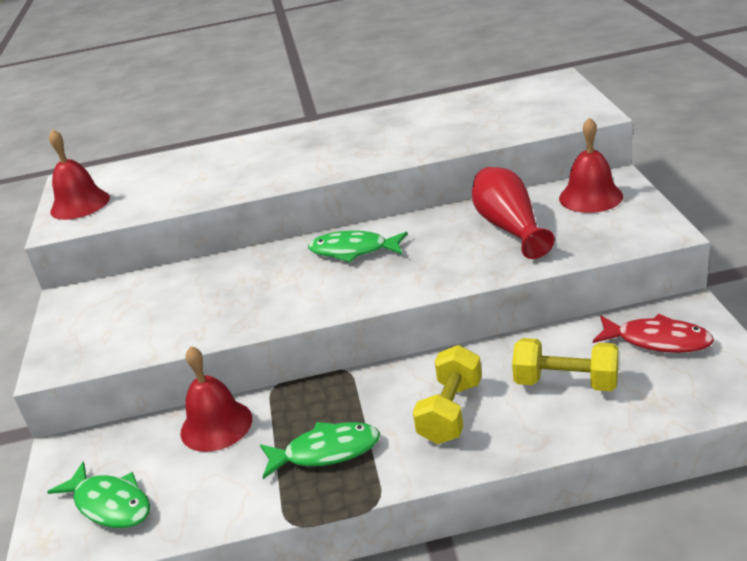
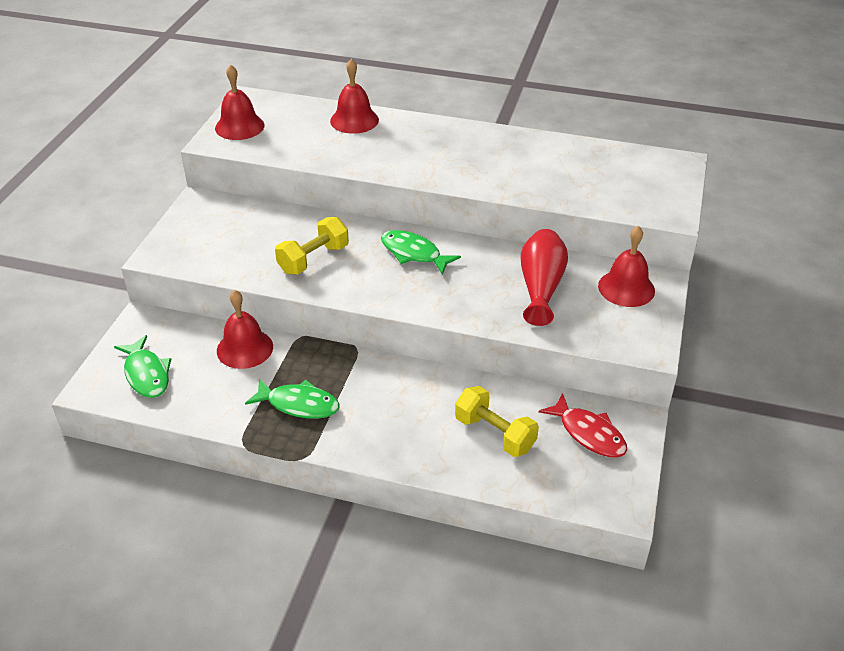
camera: 20 degrees right, 10 degrees up
yellow dumbbell [413,345,482,444] -> yellow dumbbell moved to [275,217,349,274]
none -> red bell [330,59,379,134]

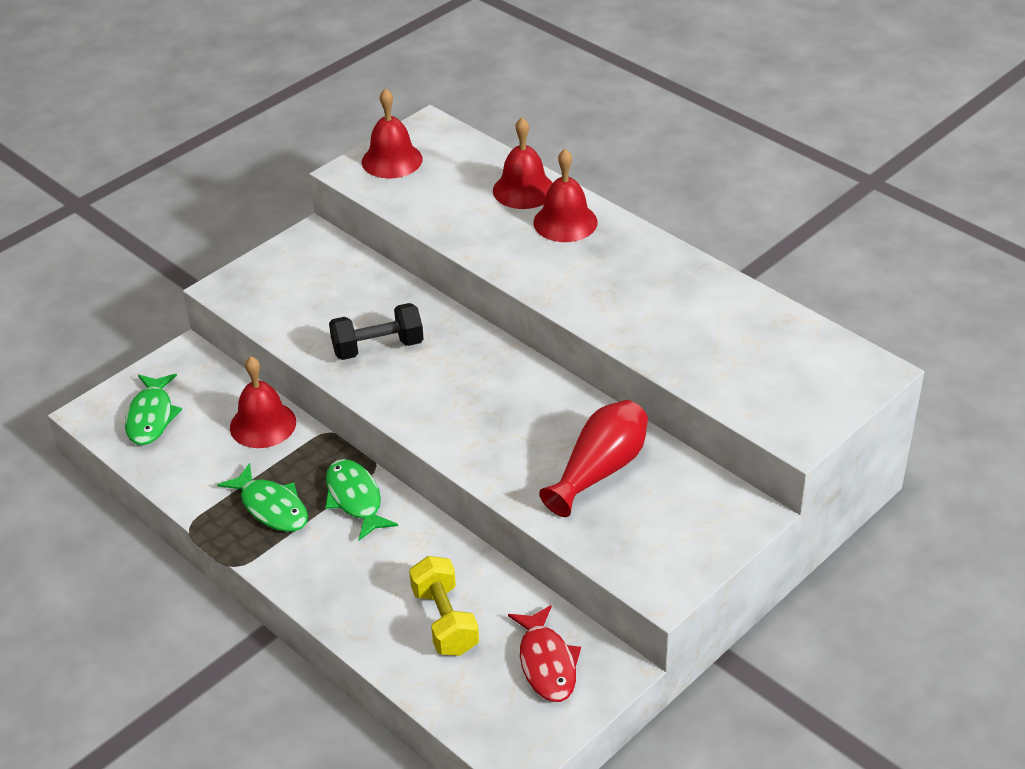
camera: 30 degrees right, 0 degrees up
yellow dumbbell [275,217,349,274] -> black dumbbell [329,303,424,360]
green fish [381,230,461,275] -> green fish moved to [325,459,398,540]
red bell [598,226,655,307] -> red bell moved to [533,149,597,242]

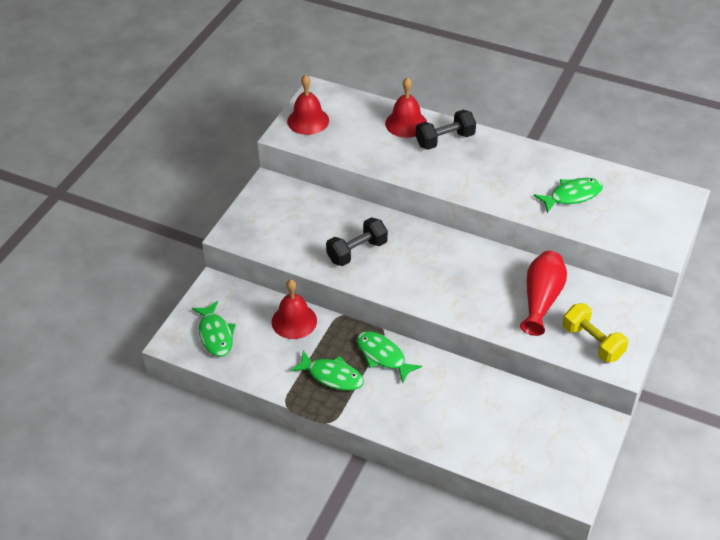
camera: 20 degrees left, 5 degrees up
yellow dumbbell [409,556,479,656] -> yellow dumbbell moved to [563,303,628,363]
red fish [508,605,581,702] -> none
red bell [533,149,597,242] -> black dumbbell [416,110,476,150]
none -> green fish [534,178,603,213]

